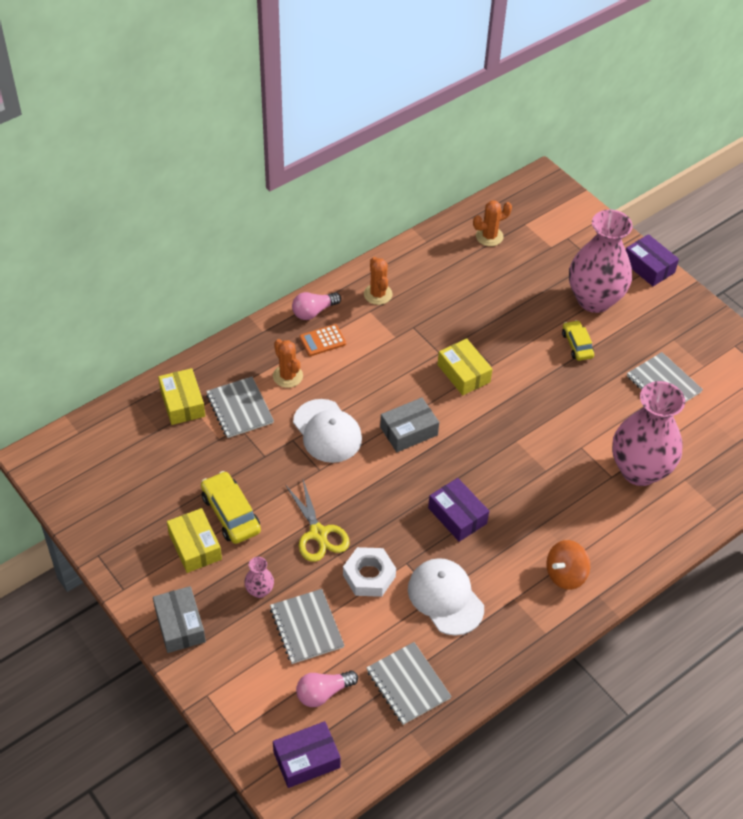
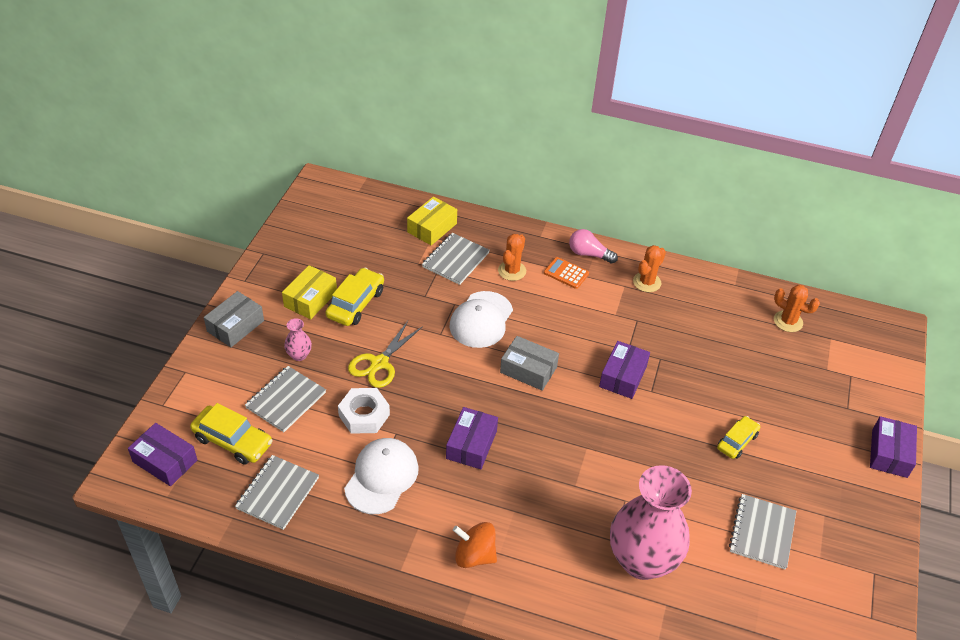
camera: 55 degrees right, 5 degrees down
pink light bulb [296,671,358,707] -> yellow car [190,403,273,465]
yellow box [437,338,493,395] -> purple box [599,341,650,399]
pink vase [569,210,633,313] -> none

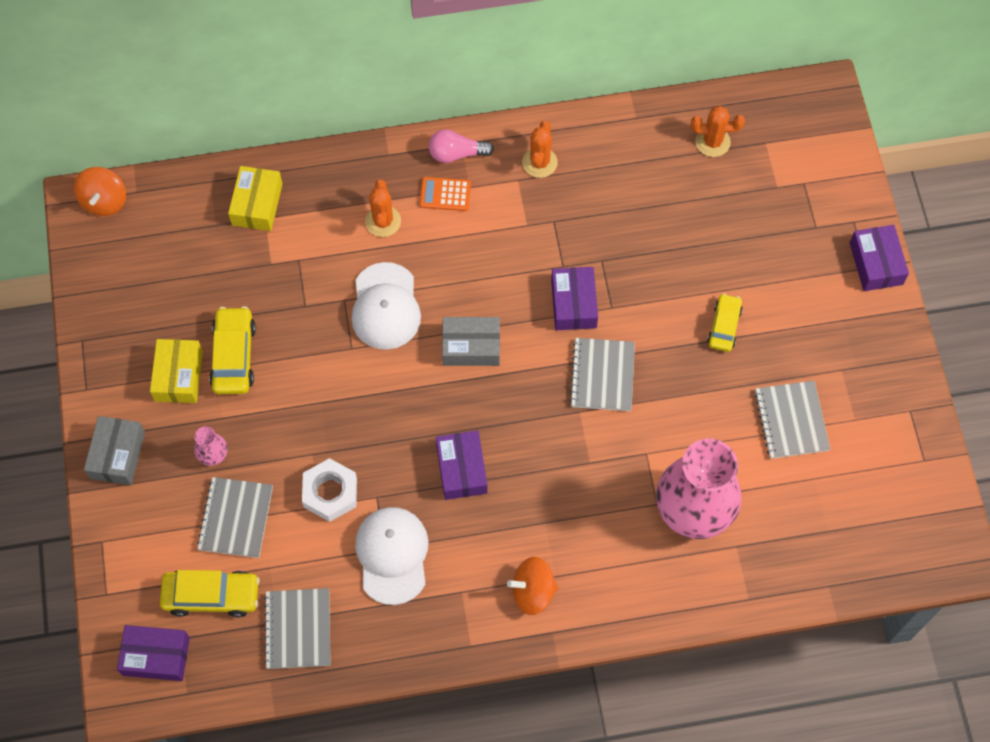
camera: 25 degrees left, 20 degrees up
yellow scissors [348,321,423,388] -> none
grey notebook [422,233,490,285] -> grey notebook moved to [569,338,635,411]
none -> orange spinning top [74,167,126,216]

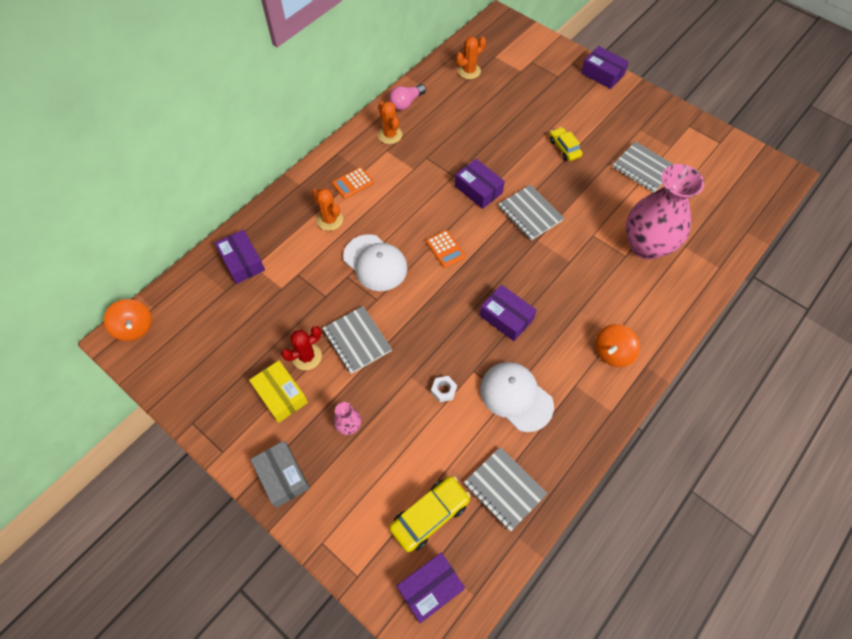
camera: 40 degrees left, 5 degrees down
grey notebook [197,477,273,558] -> grey notebook moved to [323,306,392,374]
yellow car [209,306,256,394] -> red cactus [281,326,322,370]
yellow box [228,166,283,231] -> purple box [215,230,265,284]
white nut [302,458,357,522] -> white nut [431,376,457,402], size x0.55
pink light bulb [429,129,494,163] -> pink light bulb moved to [389,84,426,110]
grey box [442,317,500,366] -> orange calculator [426,230,465,268]

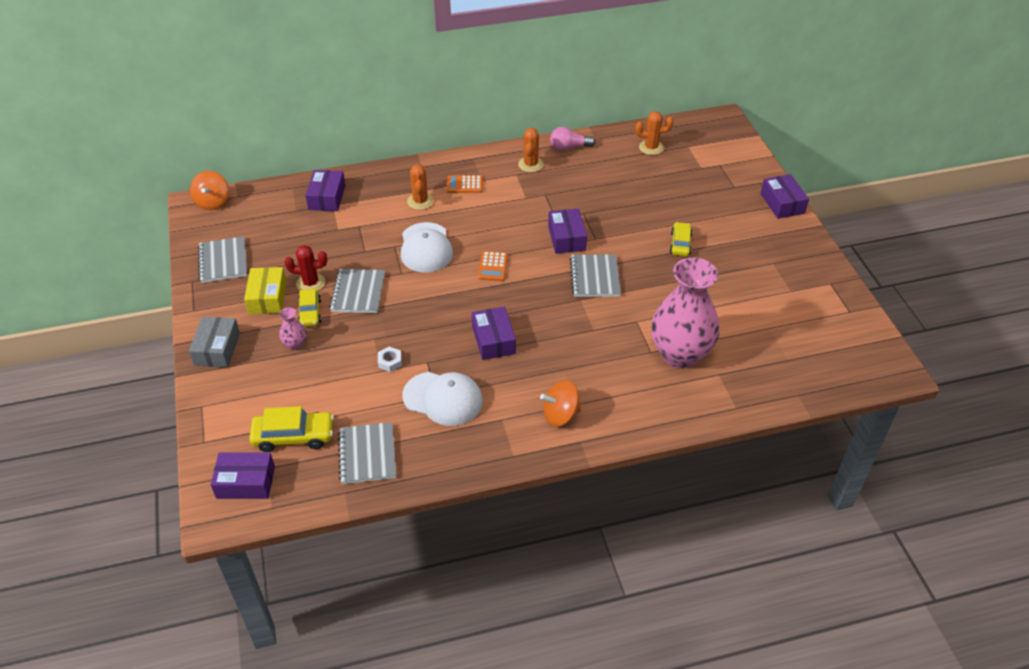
camera: 35 degrees right, 15 degrees down
white cap [480,362,554,432] -> white cap turned 120 degrees clockwise [402,372,483,426]
grey notebook [612,141,674,192] -> grey notebook moved to [198,236,247,283]
none -> yellow car [298,289,321,327]

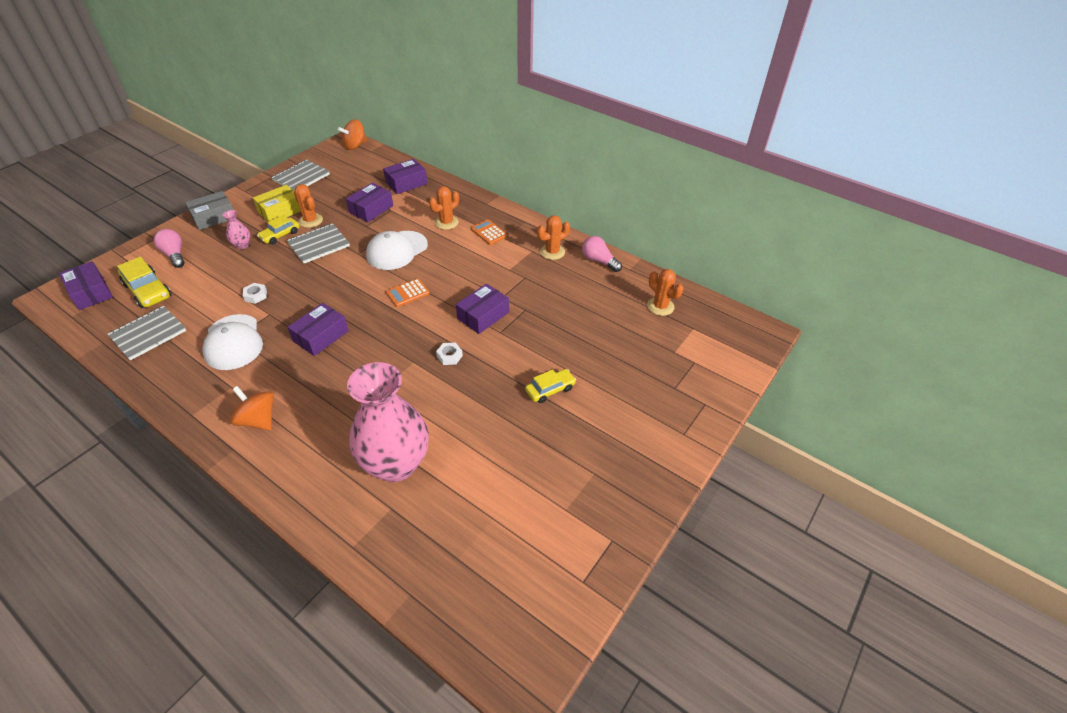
camera: 50 degrees right, 0 degrees up
red cactus [285,245,327,291] -> orange cactus [294,184,323,228]
grey notebook [570,254,621,297] -> white nut [436,343,463,365]
purple box [760,174,809,219] -> purple box moved to [346,183,393,222]
none -> pink light bulb [154,229,185,268]

